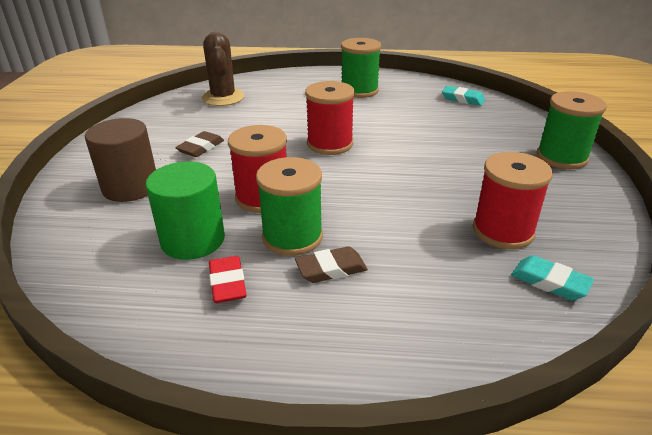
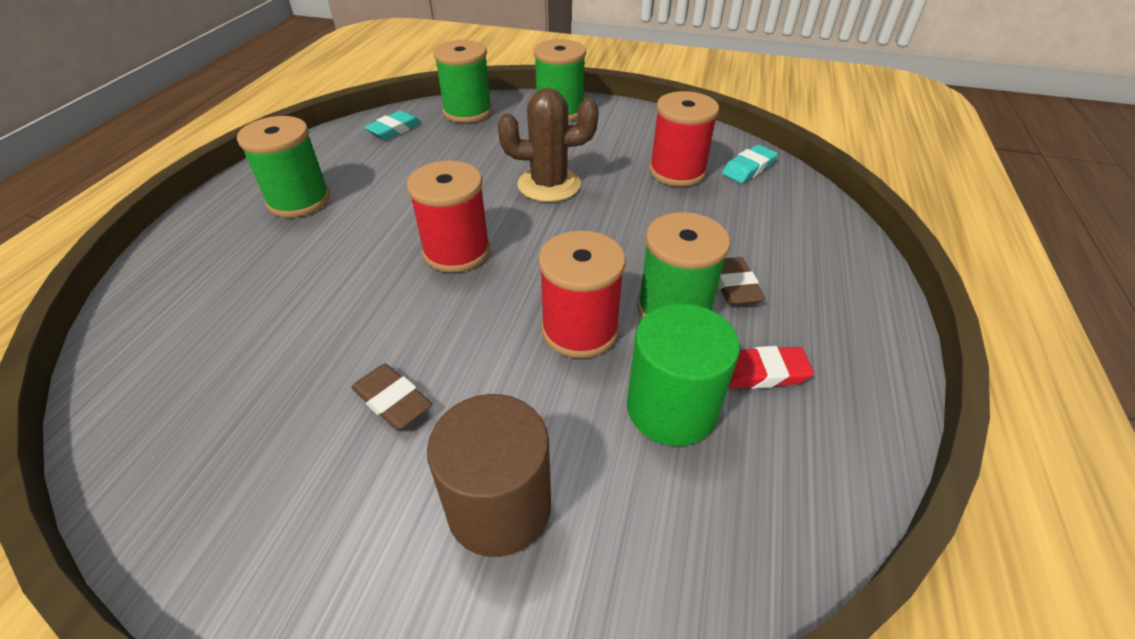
camera: 80 degrees left, 10 degrees up
brown cactus [202,32,245,106] -> brown cactus moved to [498,88,599,202]
none -> green spool [433,40,492,123]

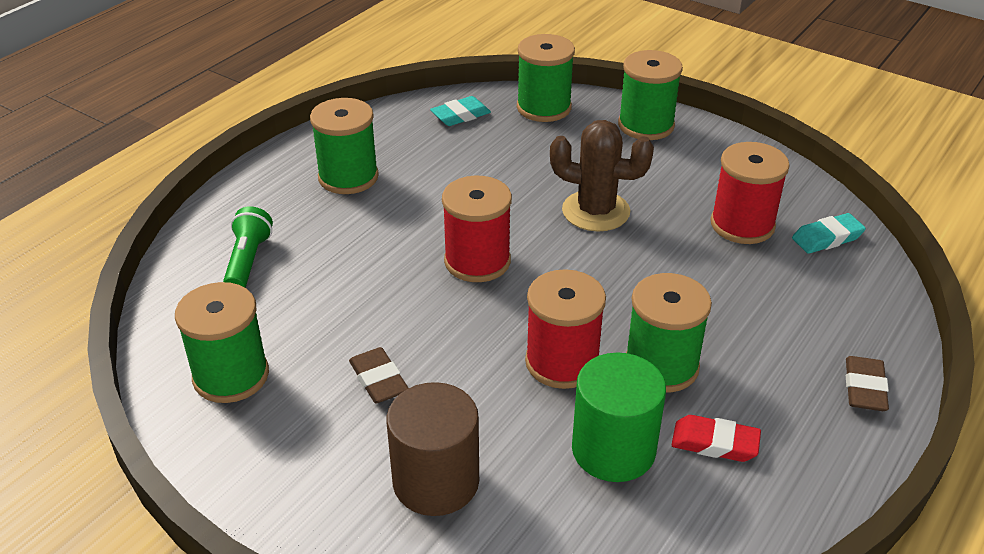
camera: 20 degrees right, 5 degrees down
brown eraser [718,257,765,305] -> brown eraser moved to [846,356,889,411]
none -> green spool [175,282,269,403]
none -> green flashlight [223,206,273,287]

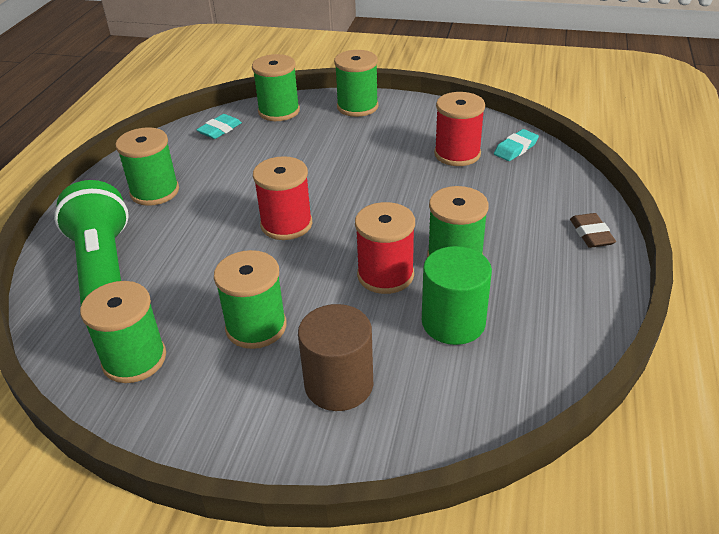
camera: 20 degrees left, 0 degrees up
green flashlight [223,206,273,287] -> green flashlight [54,180,129,305], size x2.04
brown eraser [349,347,408,404] -> green spool [214,250,287,349]
brown cactus [550,120,654,232] -> none
red eraser [672,415,761,462] -> none

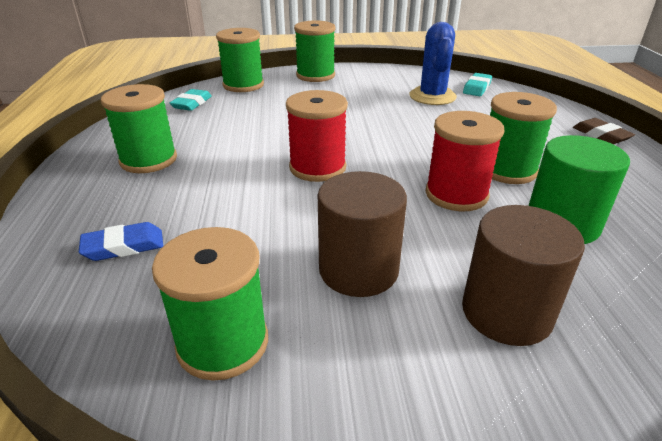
camera: 20 degrees left, 5 degrees down
green flashlight [54,180,129,305] -> blue eraser [79,222,163,261]
green spool [214,250,287,349] -> brown cylinder [318,171,407,297]
red spool [434,92,485,166] -> blue cactus [410,22,457,105]

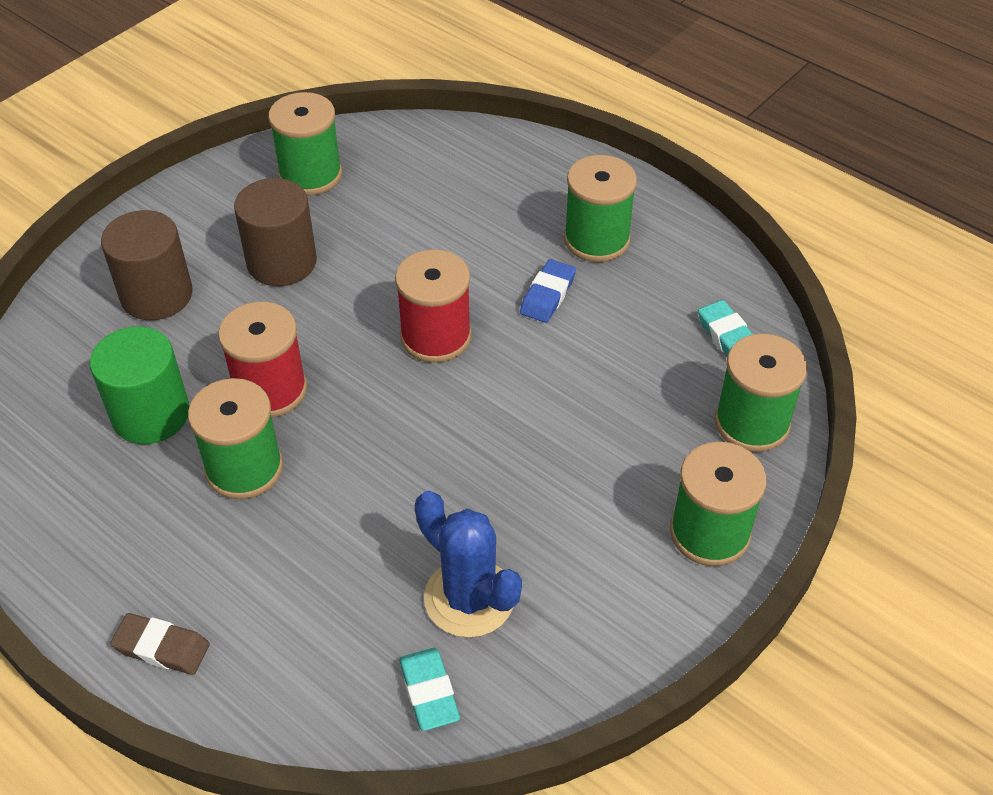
camera: 135 degrees right, 15 degrees up
blue eraser [79,222,163,261] -> blue eraser moved to [520,259,576,323]

